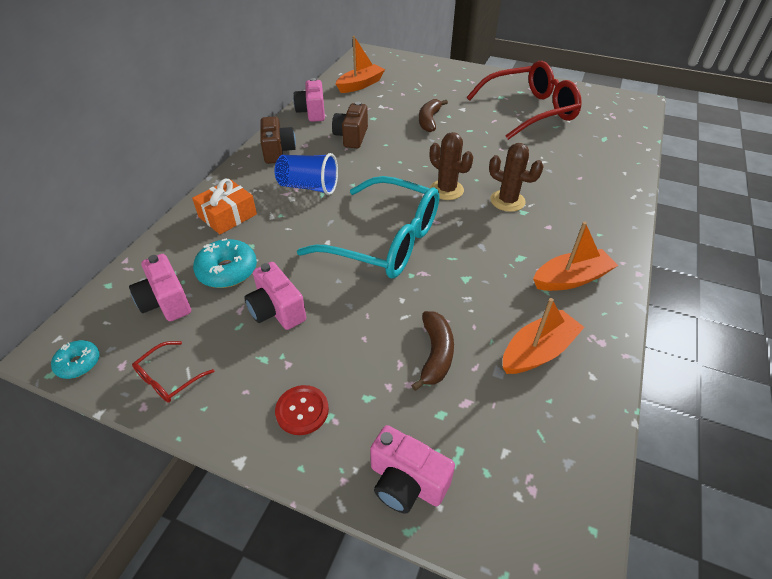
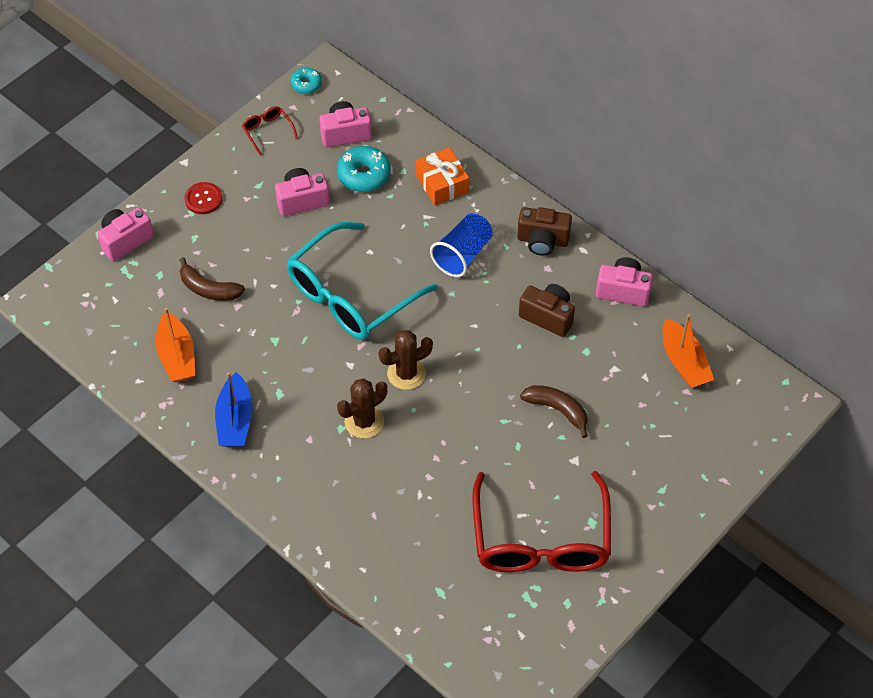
camera: 110 degrees right, 10 degrees up
orange boat [533,221,618,291] -> blue boat [215,372,253,447]

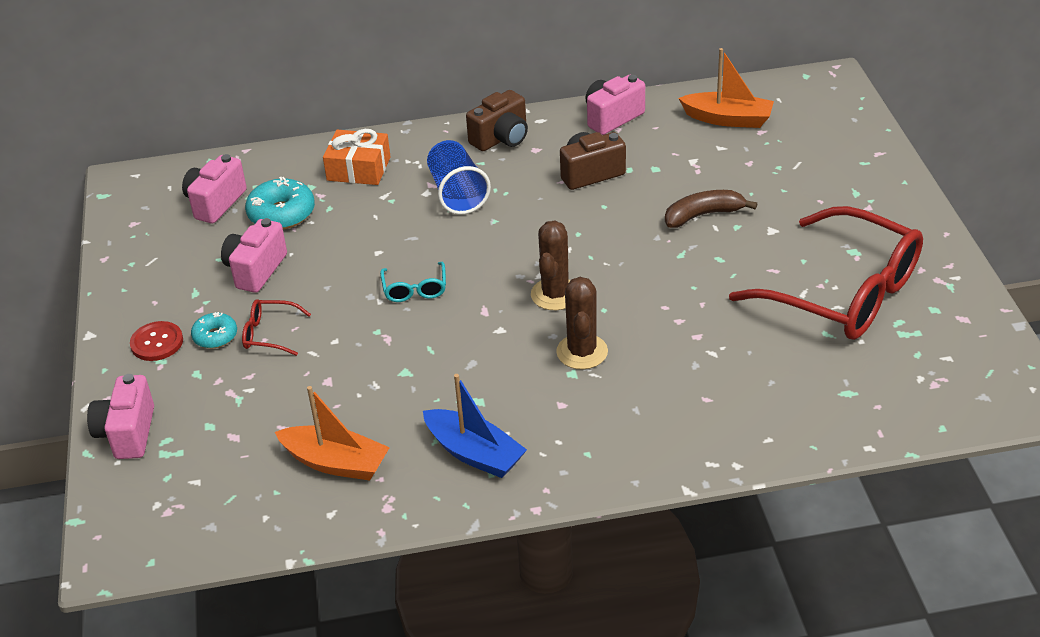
camera: 50 degrees left, 15 degrees down
brown banana [180,257,245,301] -> none
red glasses [242,106,298,156] -> red glasses moved to [242,299,311,356]
turquoise glasses [287,222,438,340] -> turquoise glasses [380,262,446,302], size x0.40
turquoise donut [290,68,322,94] -> turquoise donut moved to [191,312,237,348]

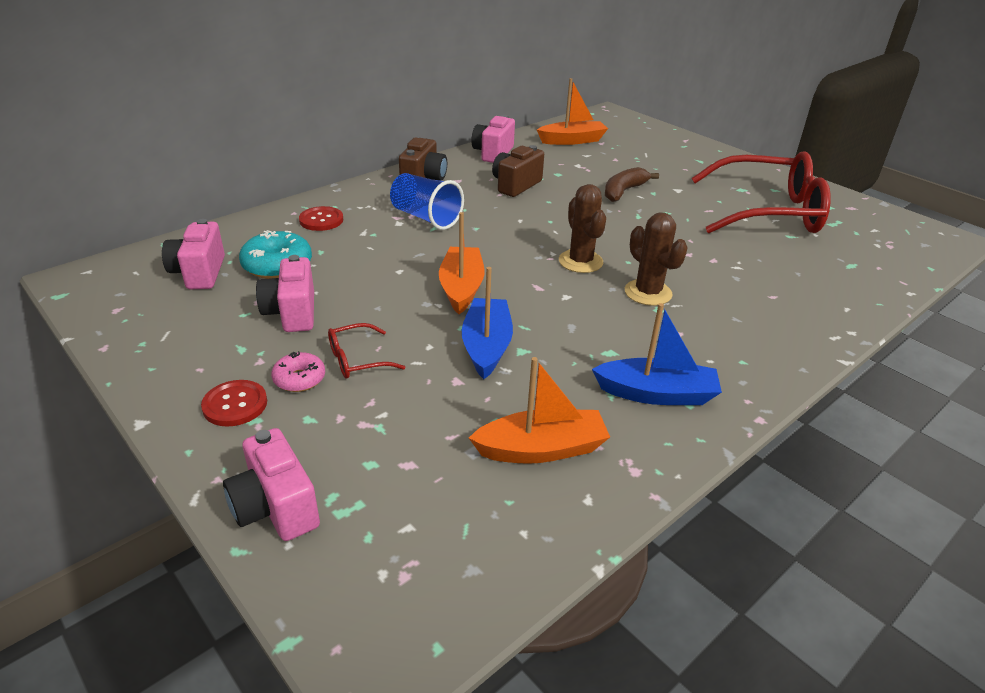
camera: 35 degrees left, 5 degrees down
turquoise donut [191,312,237,348] -> pink donut [271,351,325,392]
orange gift [323,129,391,185] -> red button [299,206,343,231]
turquoise glasses [380,262,446,302] -> orange boat [439,212,485,314]
none -> blue boat [462,267,513,379]

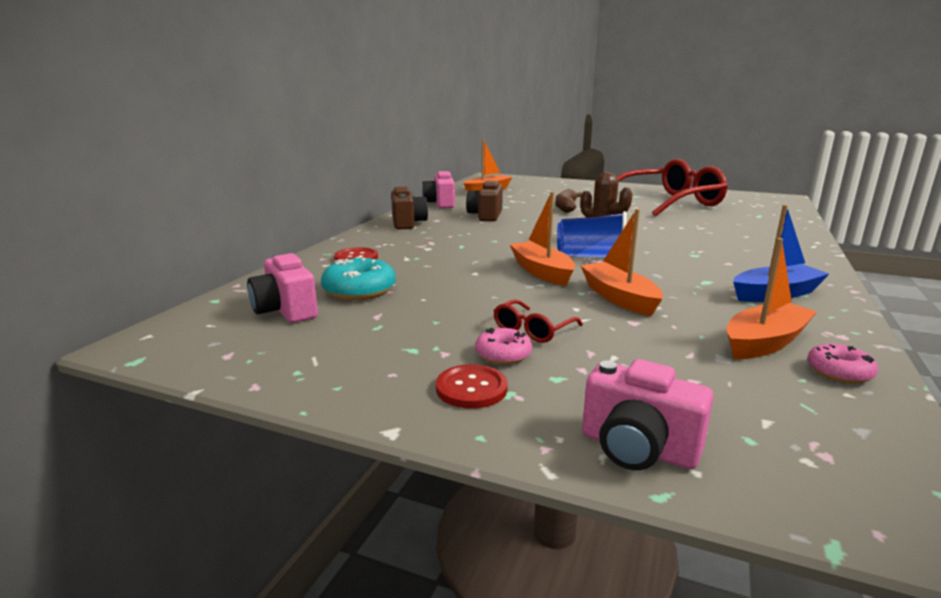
camera: 25 degrees left, 15 degrees down
pink camera [256,255,314,332] -> none
blue cup [390,173,464,230] -> blue cup moved to [557,211,627,258]
blue boat [462,267,513,379] -> orange boat [580,209,663,316]
brown cactus [625,212,688,306] -> none
none -> pink donut [807,343,878,384]

